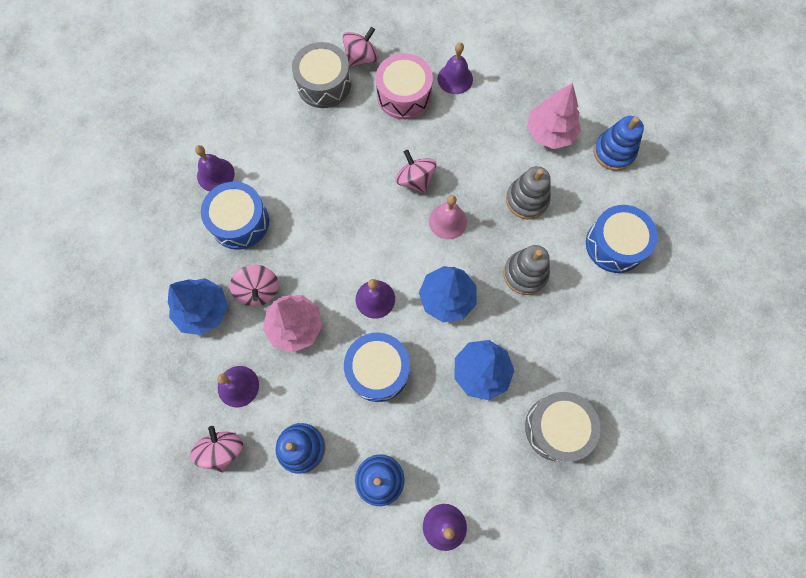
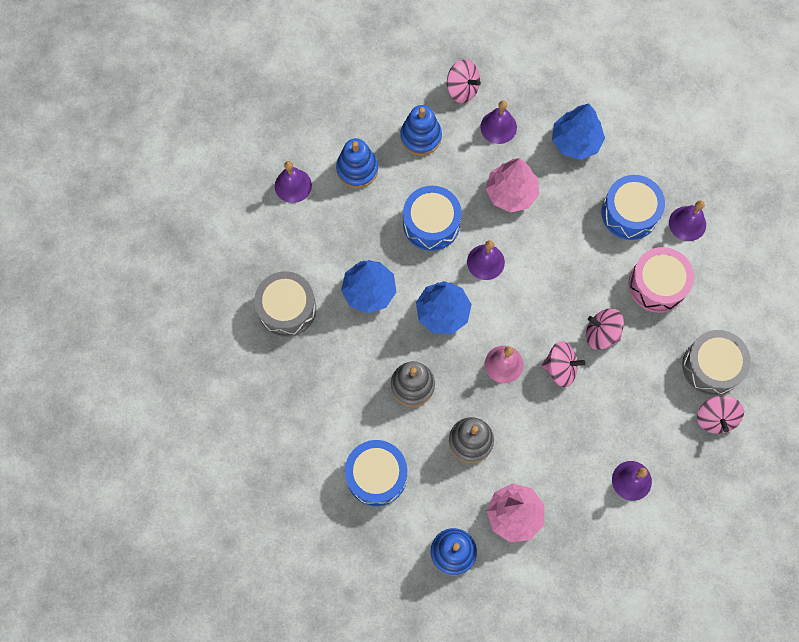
camera: 130 degrees right, 0 degrees up
pink spinning top [230,265,279,306] -> pink spinning top moved to [586,308,624,350]
pink drum [376,53,433,119] -> pink drum moved to [629,247,694,313]

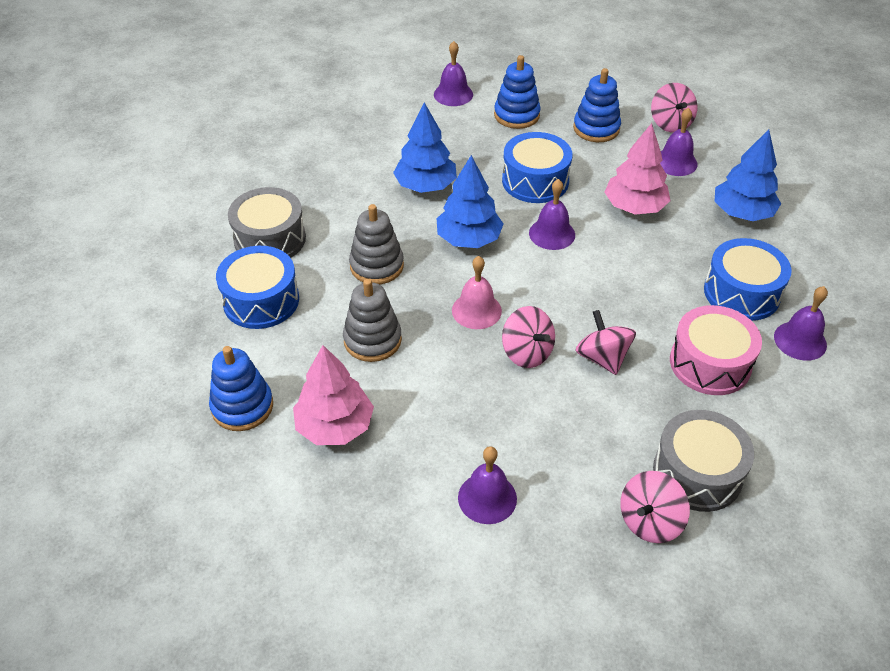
camera: 45 degrees right, 25 degrees down
grey drum [254,271,316,337] -> grey drum moved to [228,187,306,258]

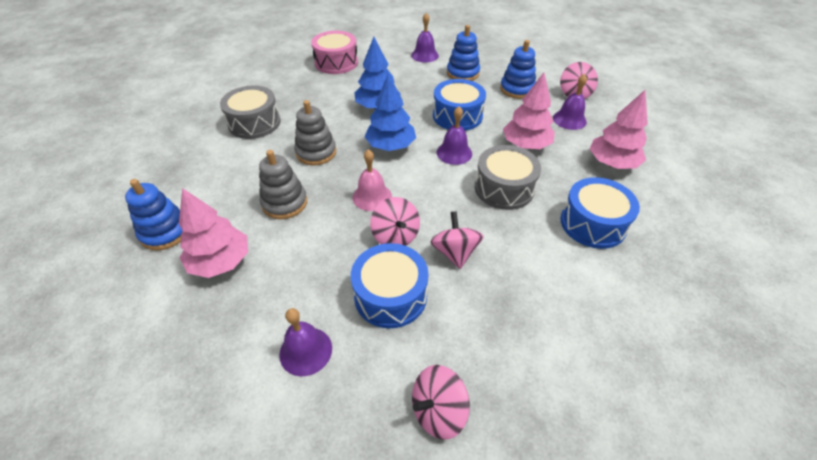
camera: 15 degrees right, 0 degrees up
blue drum [216,246,299,329] -> blue drum moved to [351,243,428,328]
grey drum [653,410,754,512] -> grey drum moved to [475,145,541,210]
pink drum [670,305,762,395] -> pink drum moved to [311,31,358,74]
blue tree [714,129,781,221] -> pink tree [590,90,648,169]
purple bell [774,286,828,361] -> none

